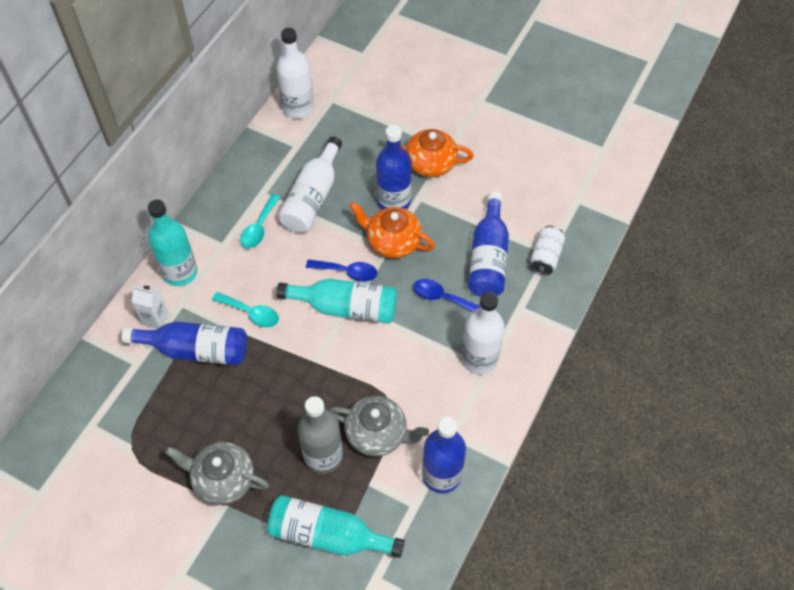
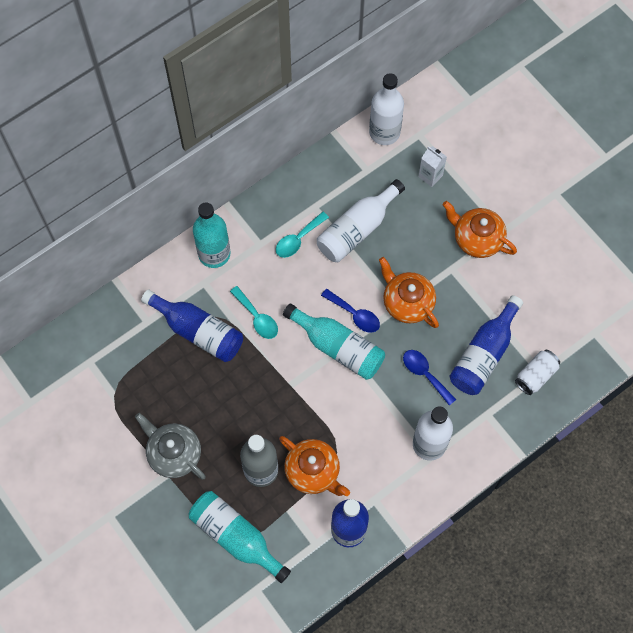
camera: 25 degrees right, 10 degrees up
white carton [132,285,169,329] -> white carton moved to [418,146,447,187]
grey teapot [329,396,429,457] -> orange teapot [279,436,350,496]
blue bottle [376,125,411,210] -> none

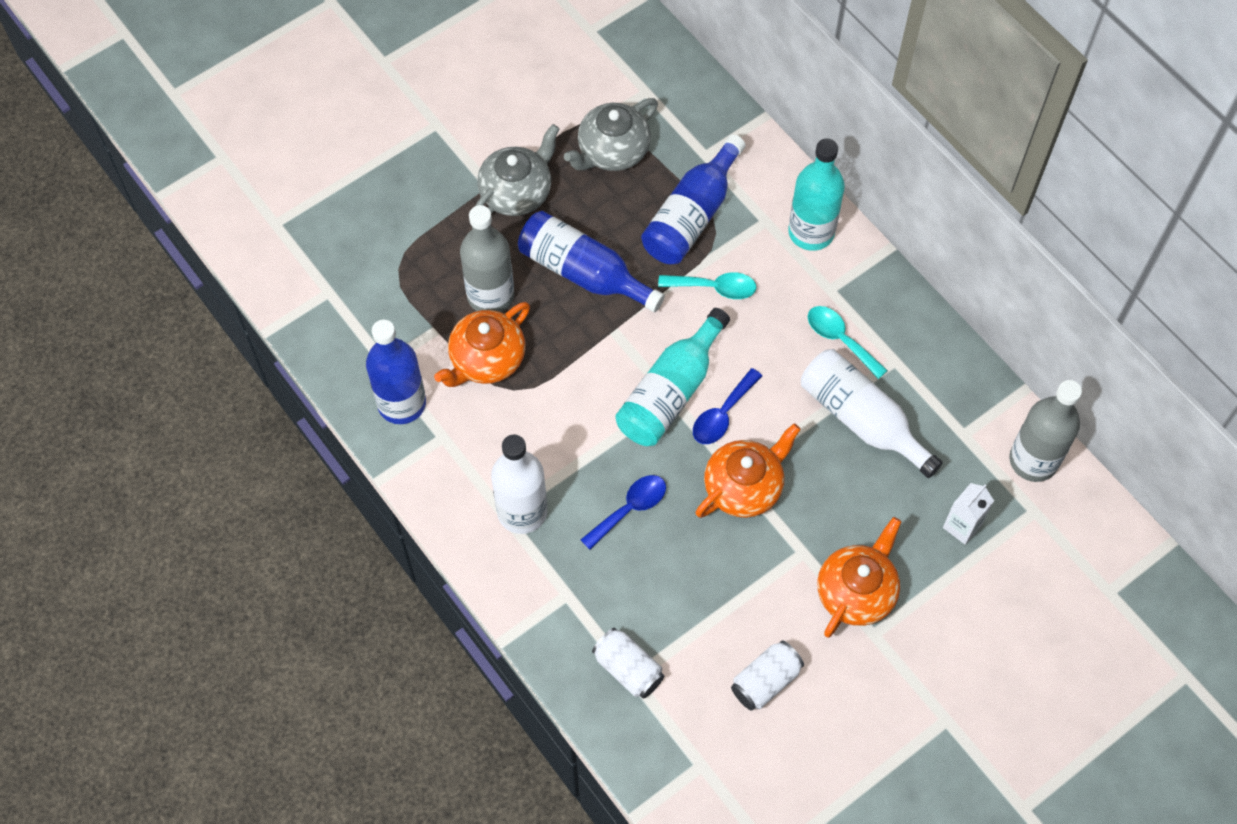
camera: 90 degrees right, 5 degrees down
turquoise bottle [189,491,291,583] -> none
turquoise spoon [230,286,278,339] -> turquoise spoon turned 135 degrees counterclockwise [658,272,757,299]
white bottle [369,73,404,145] -> grey bottle [1009,380,1082,482]
blue bottle [450,295,523,395] -> blue bottle moved to [518,211,665,312]
none -> grey teapot [564,98,658,171]
none -> white can [731,641,804,711]

